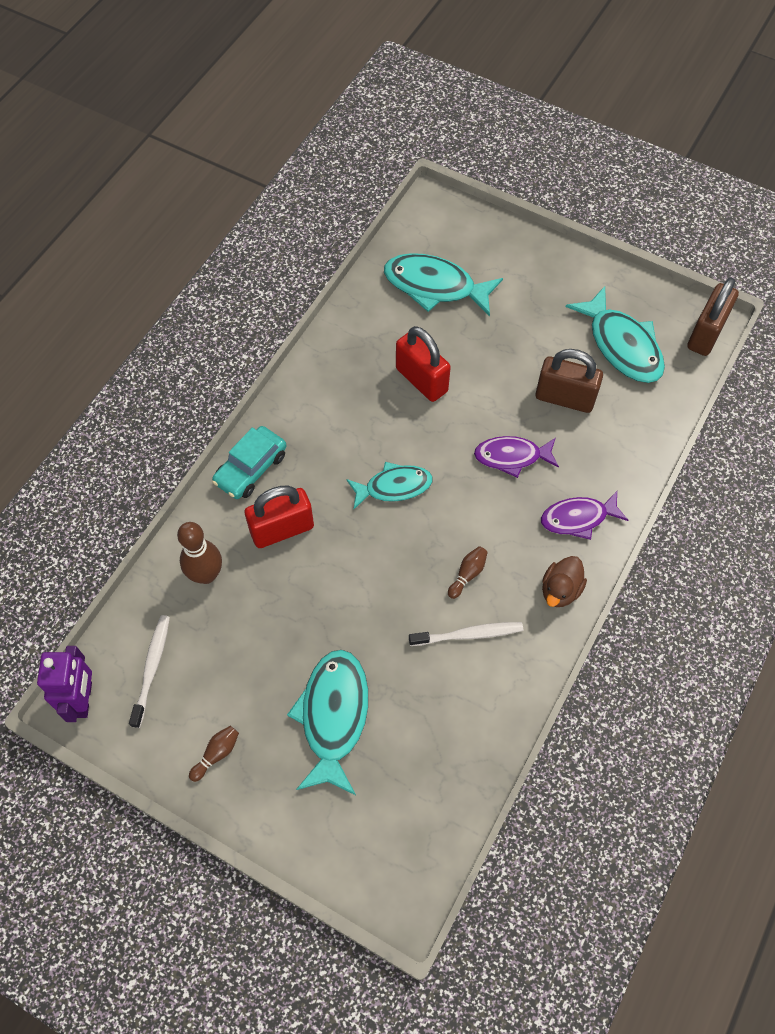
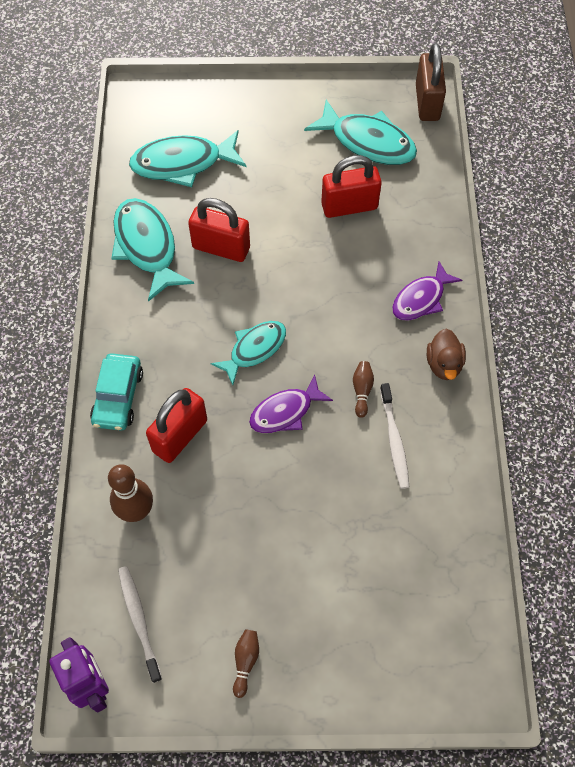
camera: 30 degrees left, 0 degrees up
turquoise fish [287,650,368,795] -> turquoise fish moved to [111,198,194,302]
white toothbrush [409,622,523,646] -> white toothbrush turned 120 degrees clockwise [380,383,409,489]
purple fish [474,436,559,478] -> purple fish moved to [249,374,333,433]
brown padlock [536,349,603,413] -> red padlock [321,155,382,218]

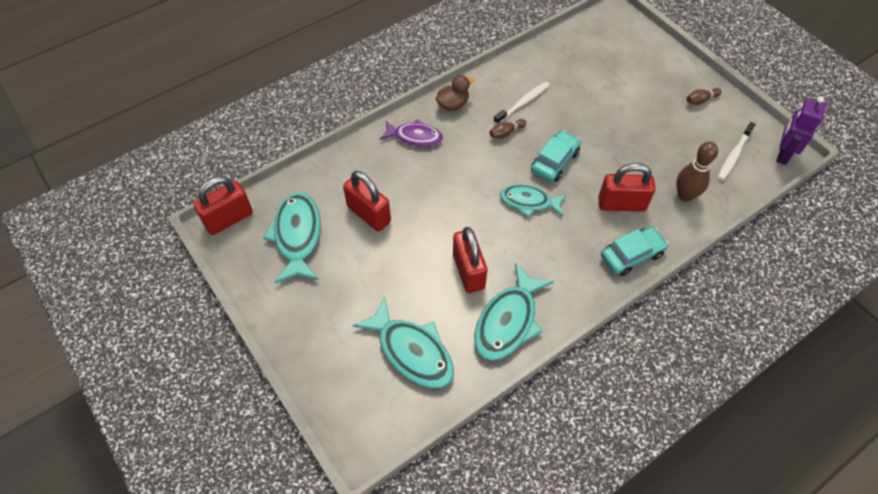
camera: 125 degrees left, 5 degrees down
purple fish [249,374,333,433] -> turquoise car [531,130,581,182]
brown padlock [416,43,446,121] -> red padlock [194,176,253,235]

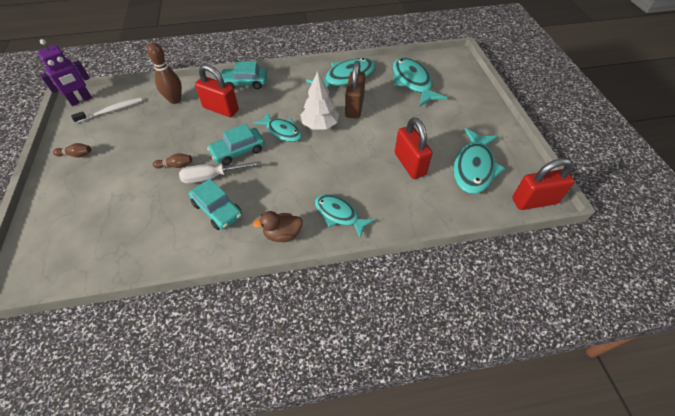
camera: 155 degrees left, 5 degrees down
purple fish [380,119,443,147] -> turquoise fish [315,194,375,238]
red padlock [453,227,487,293] -> brown padlock [345,61,365,119]
brown bowling pin [489,119,526,138] -> brown bowling pin moved to [153,153,192,168]
white toothbrush [494,82,550,124] -> turquoise car [189,179,242,230]
none -> white screwdriver [179,161,261,183]
none -> white tree [300,71,339,130]

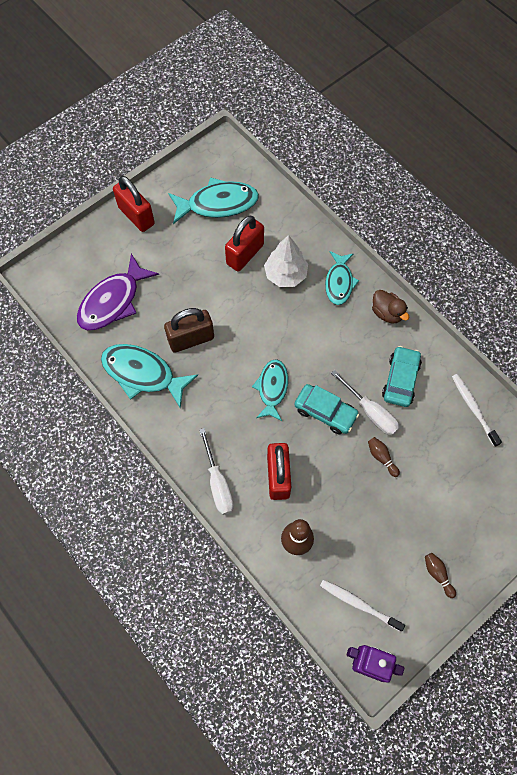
camera: 120 degrees left, 15 degrees up
turquoise car [220,61,267,89] -> white screwdriver [199,428,234,515]
white tree [300,71,339,130] -> white tree moved to [264,235,308,287]
turquoise fish [392,57,447,106] -> purple fish [77,254,159,331]
red padlock [512,158,575,210] -> red padlock moved to [113,176,155,232]
none -> white toothbrush [452,374,502,447]

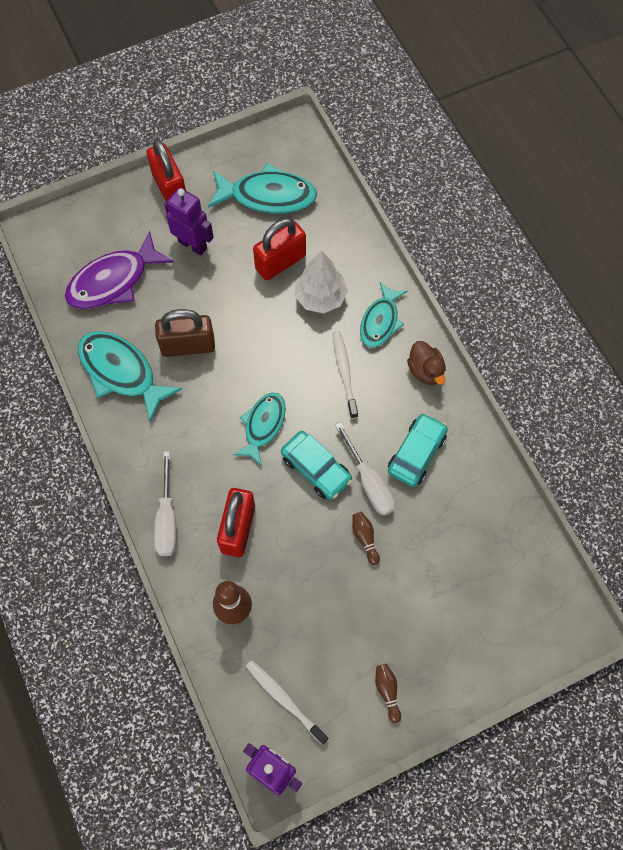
camera: 15 degrees right, 0 degrees up
white toothbrush [452,374,502,447] -> white toothbrush moved to [333,331,358,419]
none -> purple robot [164,188,214,256]

